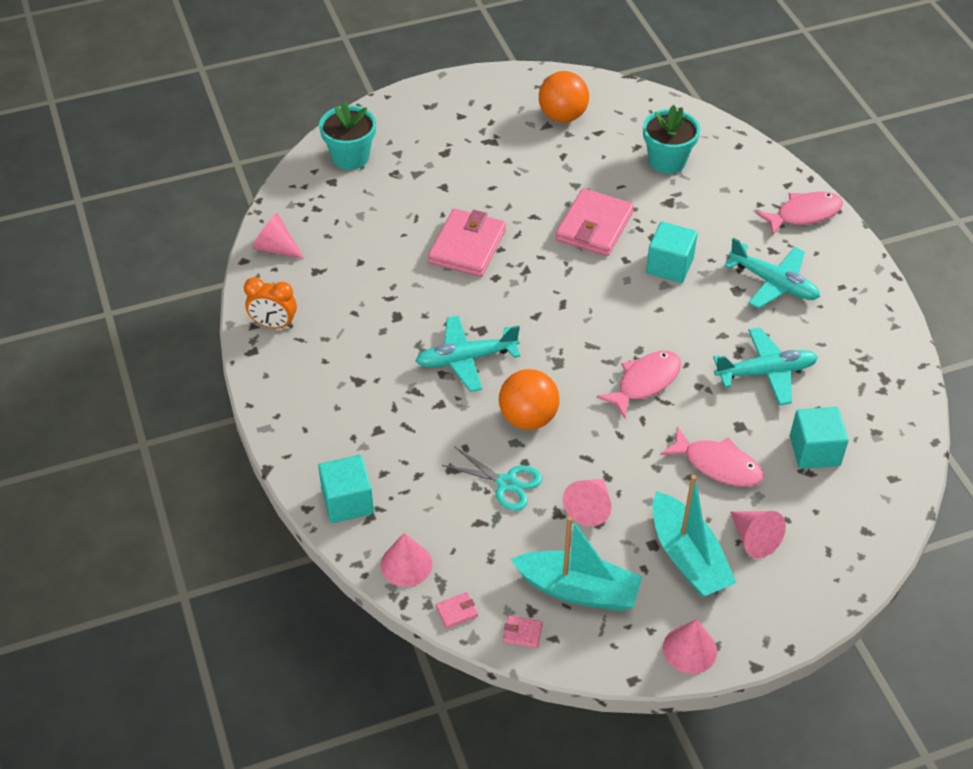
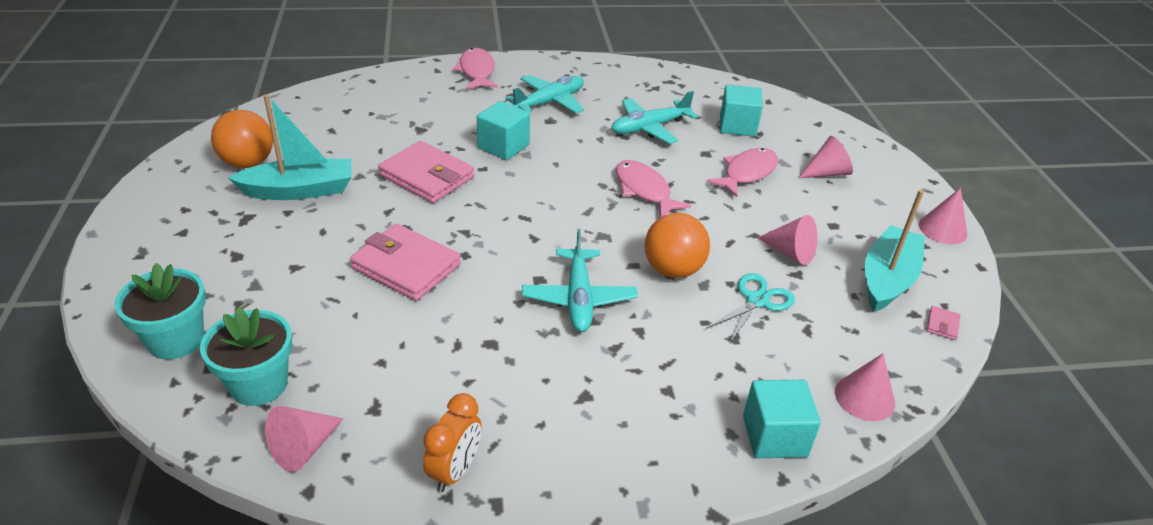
camera: 80 degrees left, 10 degrees down
pink wallet [435,592,478,629] -> none
turquoise flower pot [643,105,700,174] -> turquoise flower pot moved to [200,307,292,406]
turquoise boat [653,475,736,597] -> turquoise boat moved to [228,94,352,200]
turquoise plane [713,327,818,405] -> turquoise plane turned 120 degrees counterclockwise [611,91,698,144]

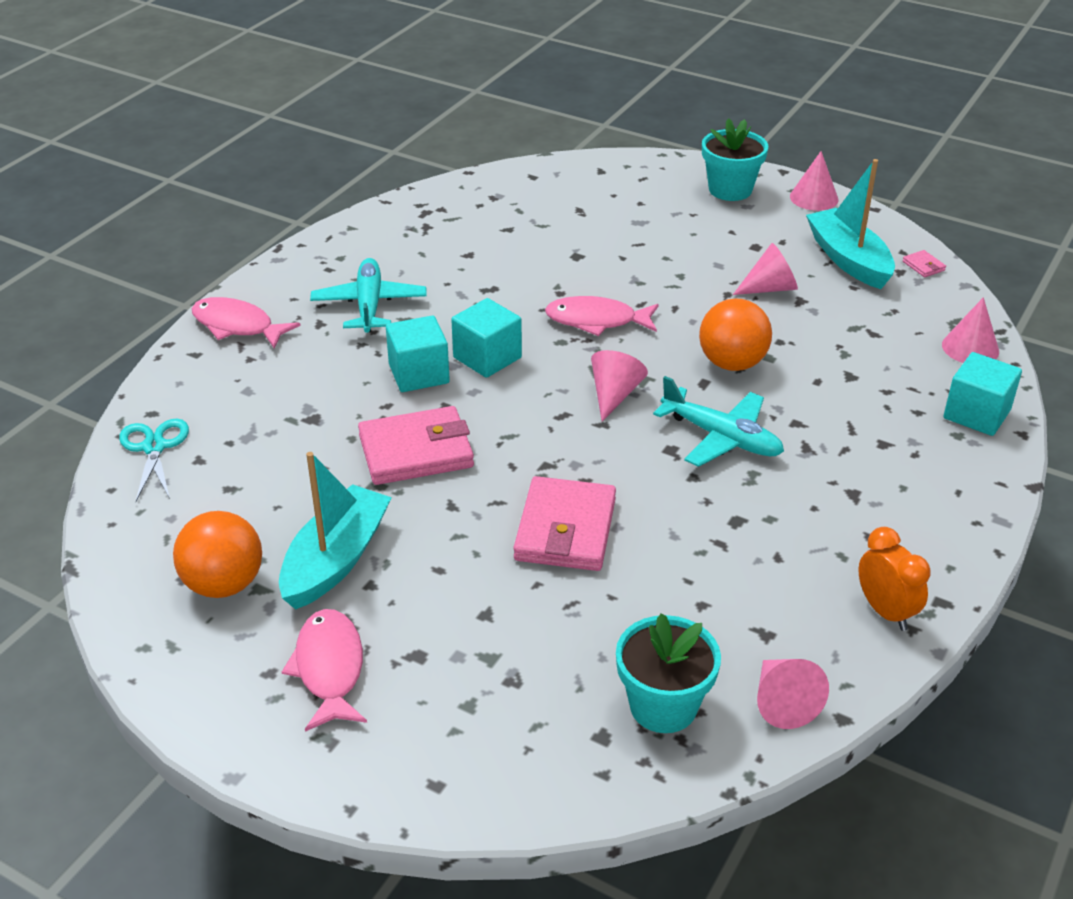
camera: 50 degrees left, 0 degrees up
turquoise flower pot [114,263,206,359] -> turquoise flower pot moved to [702,118,768,201]
pink wallet [350,224,461,301] -> pink wallet turned 60 degrees counterclockwise [513,476,616,571]
turquoise plane [611,91,698,144] -> none
pink fish [706,148,778,197] -> pink fish moved to [282,609,367,732]
turquoise scissors [706,273,795,343] -> turquoise scissors moved to [119,419,189,501]
turquoise cube [720,85,763,137] -> turquoise cube moved to [451,298,522,378]
pink cone [798,136,853,178] -> pink cone moved to [591,350,648,421]

